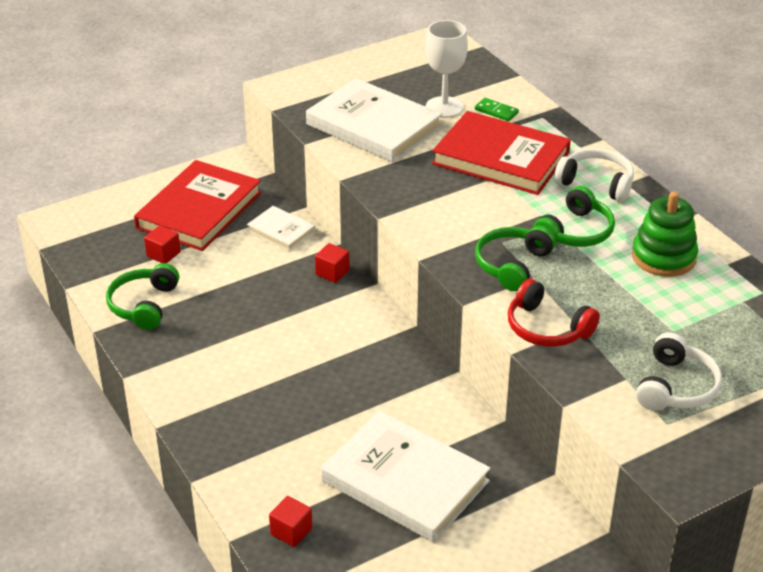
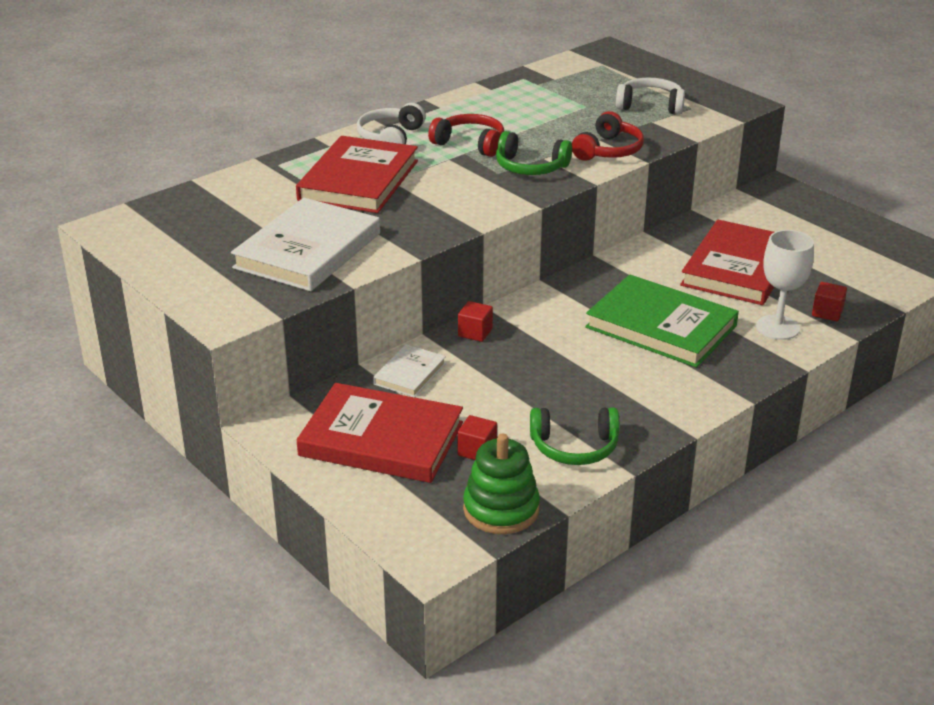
camera: 100 degrees left, 5 degrees down
white book [321,411,490,543] -> red book [680,219,774,305]
white goblet [425,20,468,118] -> white goblet moved to [756,230,814,340]
green domino [475,98,519,121] -> none
green headphones [534,186,615,247] -> red headphones [428,114,504,157]
green stacking toy [632,192,698,277] -> green stacking toy moved to [463,434,540,534]
none -> green book [585,275,739,368]

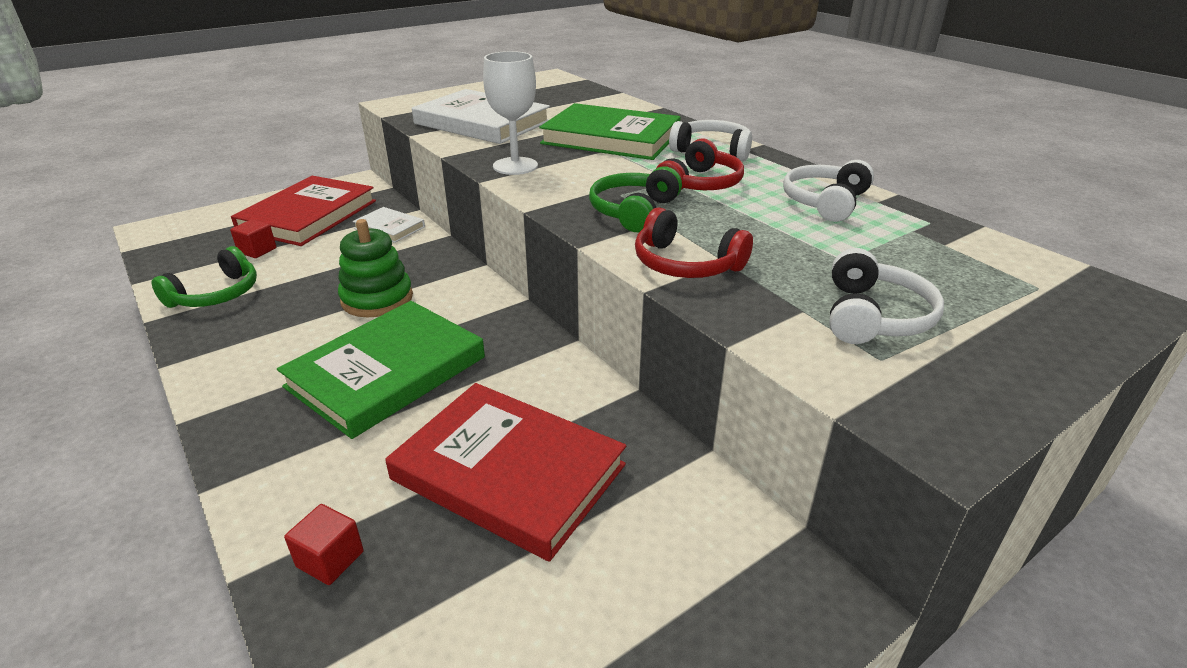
camera: 95 degrees right, 0 degrees up
red book [296,136,418,213] -> green book [539,103,681,160]
red cube [458,301,493,342] -> none
green stacking toy [463,434,540,534] -> green stacking toy moved to [338,219,413,317]
green headphones [530,407,619,465] -> green headphones turned 150 degrees counterclockwise [151,246,257,308]
white goblet [756,230,814,340] -> white goblet moved to [483,51,538,175]
none -> white headphones [783,160,874,222]

